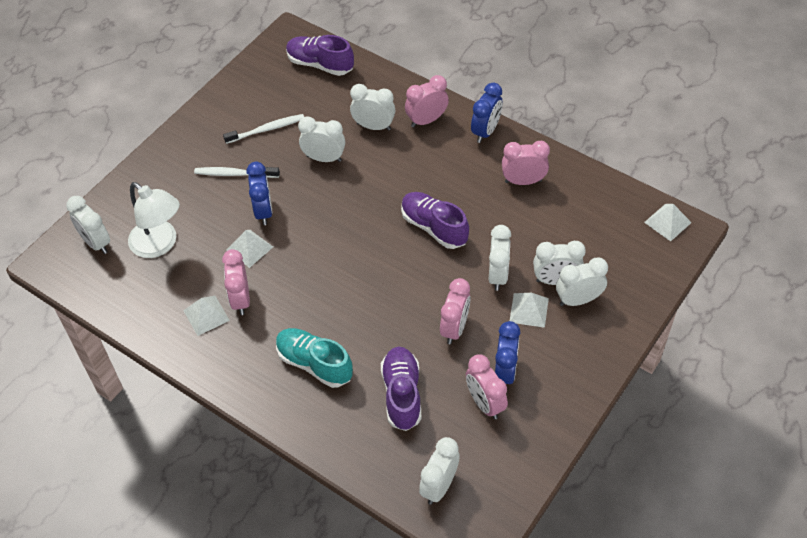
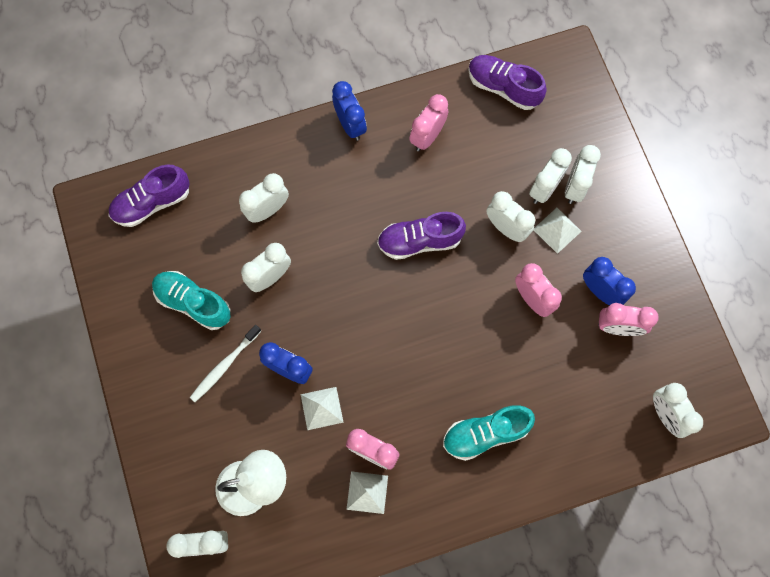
camera: 55 degrees left, 20 degrees up
white toothbrush [223,114,304,144] -> turquoise shoe [152,271,231,330]
purple shoe [381,347,421,431] -> purple shoe moved to [468,55,547,110]
pink clock [405,75,449,128] -> none
white pyramid [644,204,692,242] -> none

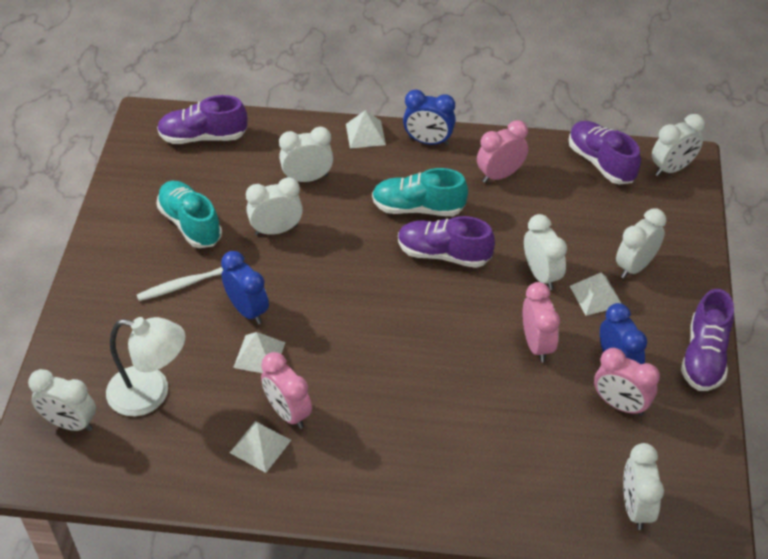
camera: 25 degrees right, 25 degrees down
blue clock [332,81,367,141] -> blue clock turned 105 degrees clockwise [403,89,456,145]
turquoise shoe [443,405,535,461] -> turquoise shoe moved to [372,168,468,216]
white clock [529,148,572,204] -> white clock moved to [652,114,705,176]
none -> white pyramid [346,110,386,149]
none -> purple shoe [681,289,734,391]

